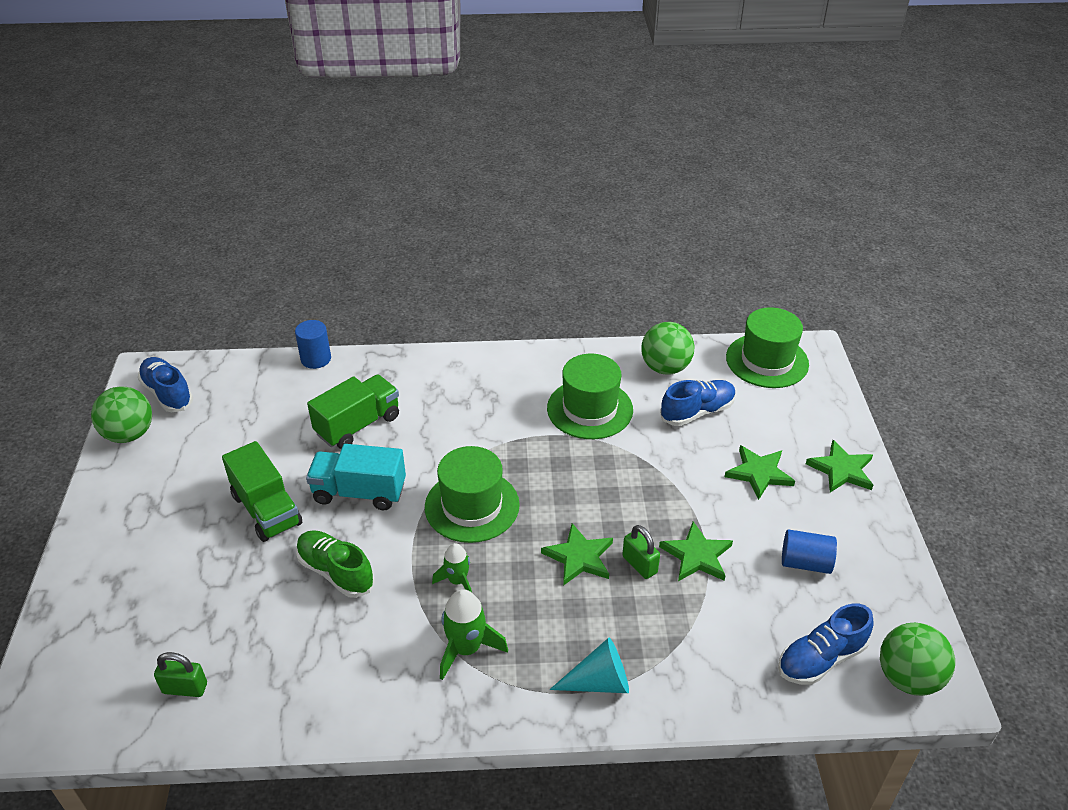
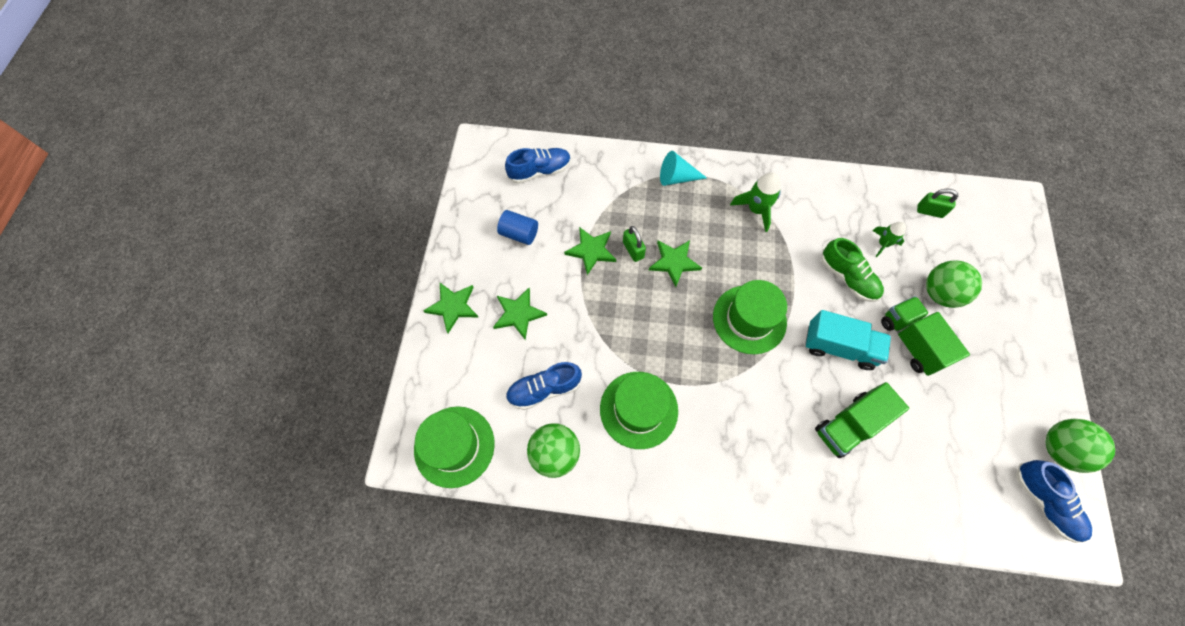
camera: 170 degrees left, 25 degrees up
blue cylinder [295,320,331,369] -> none
green rocket [432,543,472,592] -> green rocket moved to [872,222,906,257]
green ball [880,623,955,696] -> green ball moved to [926,260,982,308]

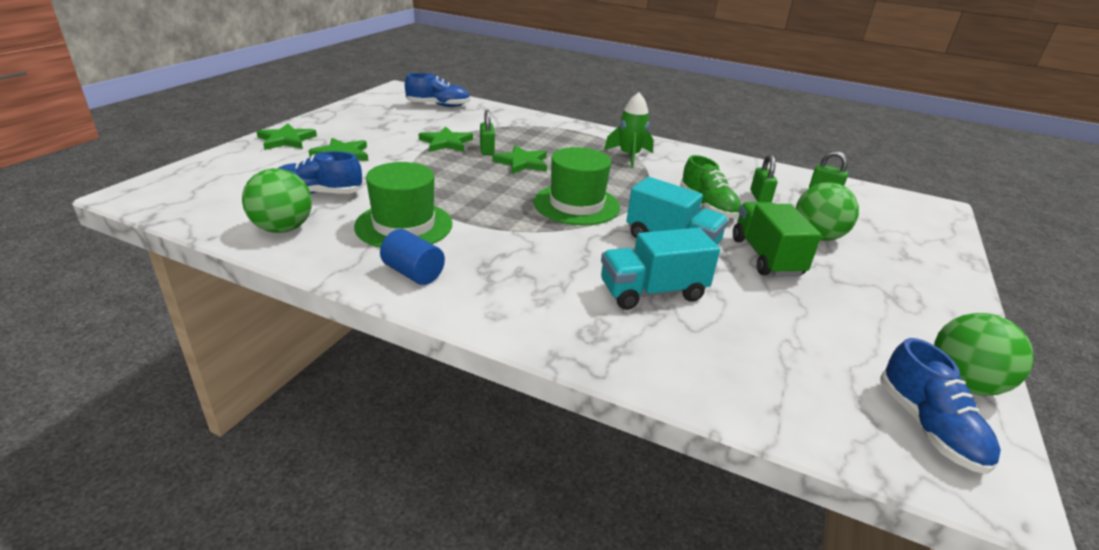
camera: 15 degrees right, 35 degrees down
green hat [414,406,495,488] -> none
blue cylinder [497,210,538,245] -> blue cylinder moved to [380,229,445,285]
turquoise cone [660,151,707,186] -> none
green truck [815,382,909,458] -> turquoise truck [601,228,720,310]
green rocket [872,222,906,257] -> green padlock [750,155,778,202]

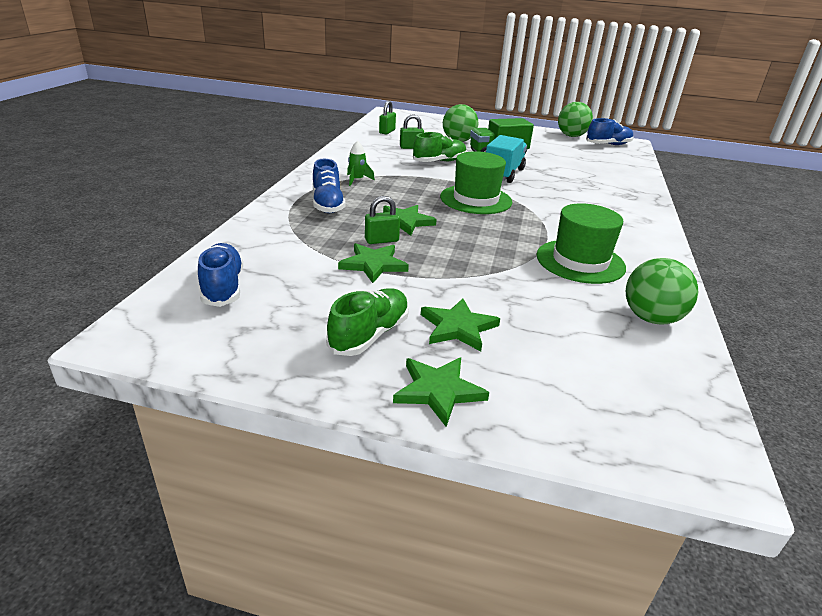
camera: 100 degrees left, 0 degrees up
blue shoe [277,151,363,194] -> blue shoe moved to [313,159,346,213]
blue cylinder [380,229,445,285] -> none
turquoise truck [601,228,720,310] -> none
green rocket [604,92,654,168] -> green rocket [347,141,375,186], size x0.65
none -> green shoe [326,288,409,356]

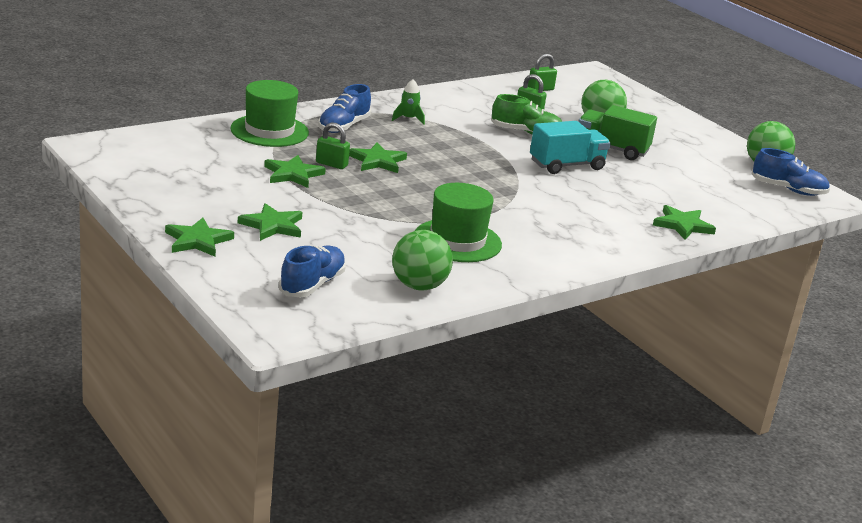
camera: 40 degrees right, 5 degrees down
blue shoe [198,243,243,307] -> blue shoe moved to [279,245,346,297]
green shoe [326,288,409,356] -> none
green hat [440,151,512,214] -> green hat moved to [230,80,309,147]
none -> green star [653,205,716,240]

